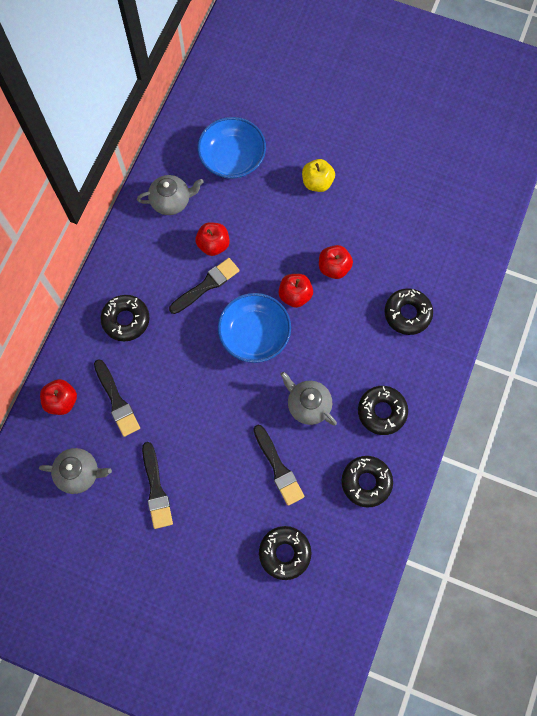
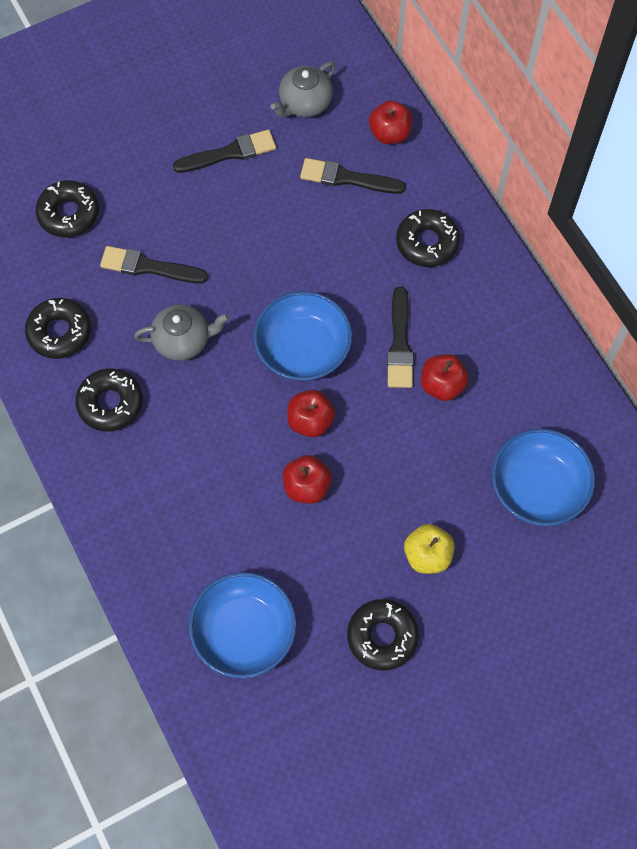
camera: 130 degrees right, 5 degrees down
grey teapot [137,175,203,215] -> none
black brush [142,442,173,529] -> black brush turned 135 degrees clockwise [173,129,276,173]
black donut [384,288,433,335] -> black donut moved to [347,599,419,671]
none -> blue bowl [189,572,296,679]

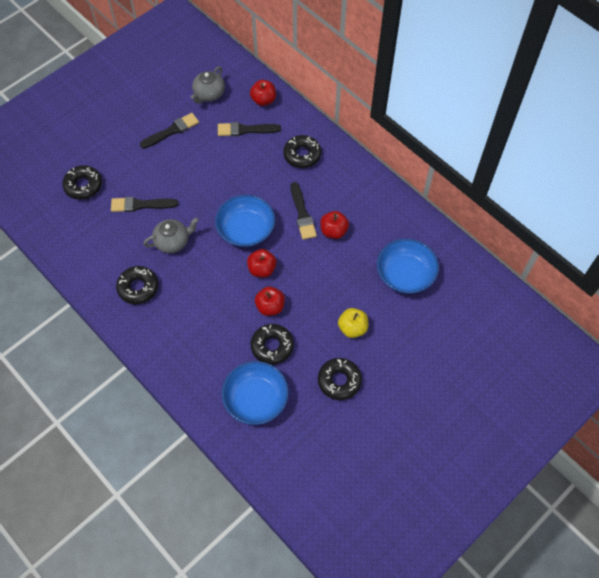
camera: 15 degrees left, 5 degrees down
black donut [25,298,91,359] -> black donut moved to [251,324,294,365]

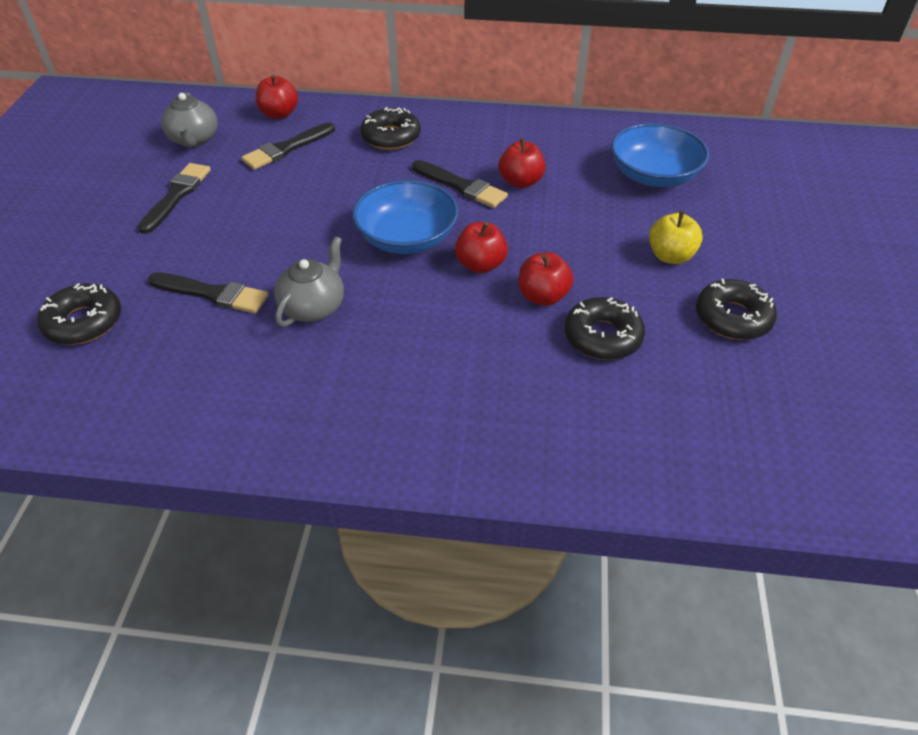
camera: 40 degrees left, 15 degrees down
black brush [111,197,178,212] -> black brush turned 120 degrees counterclockwise [148,272,268,313]
black donut [116,266,158,304] -> none
blue bowl [222,361,289,425] -> none

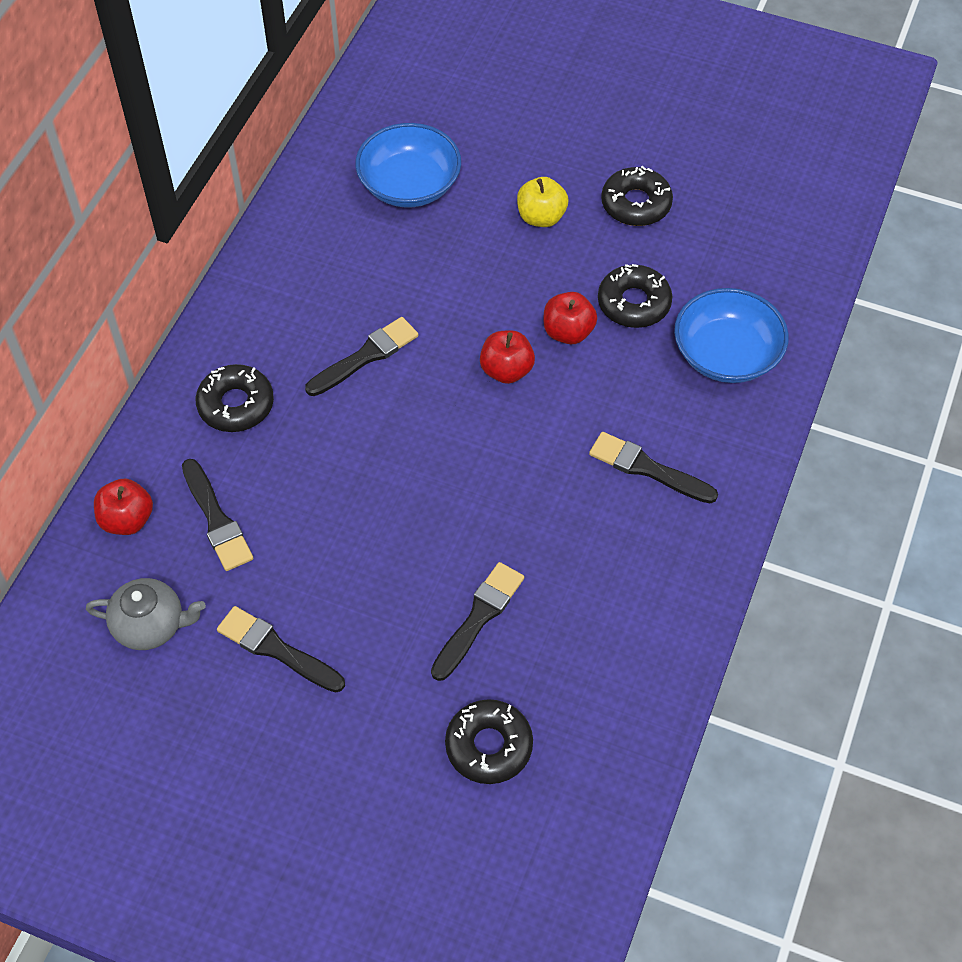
camera: 75 degrees left, 10 degrees up
grey teapot [274,236,344,327] -> none
blue bowl [352,180,459,254] -> blue bowl moved to [674,288,789,383]
red apple [499,138,546,188] -> none
none -> black brush [589,432,718,504]

